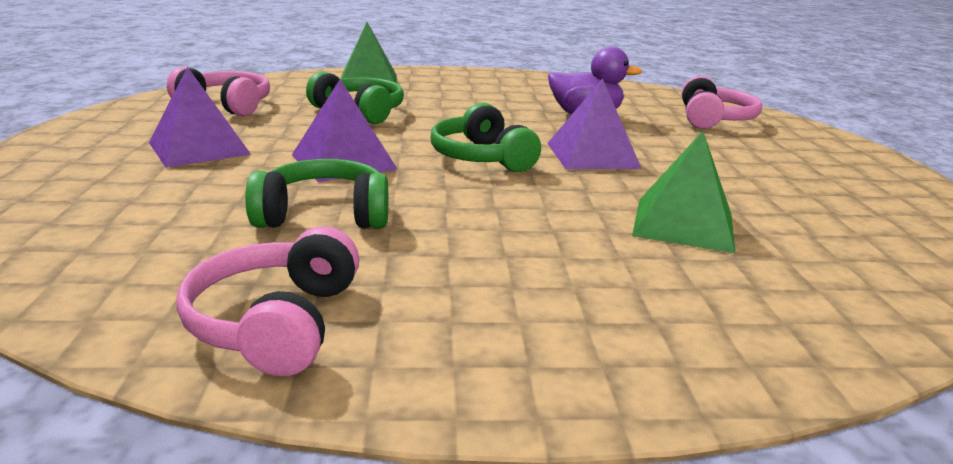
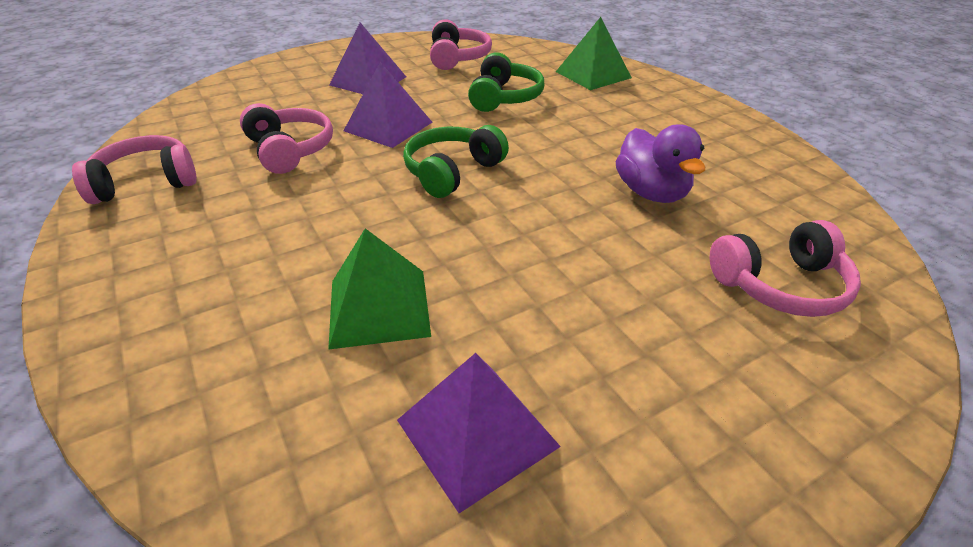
camera: 65 degrees right, 15 degrees up
green headphones [245,159,388,229] -> pink headphones [240,103,333,174]
purple pyramid [547,78,642,170] -> purple pyramid moved to [397,353,561,513]

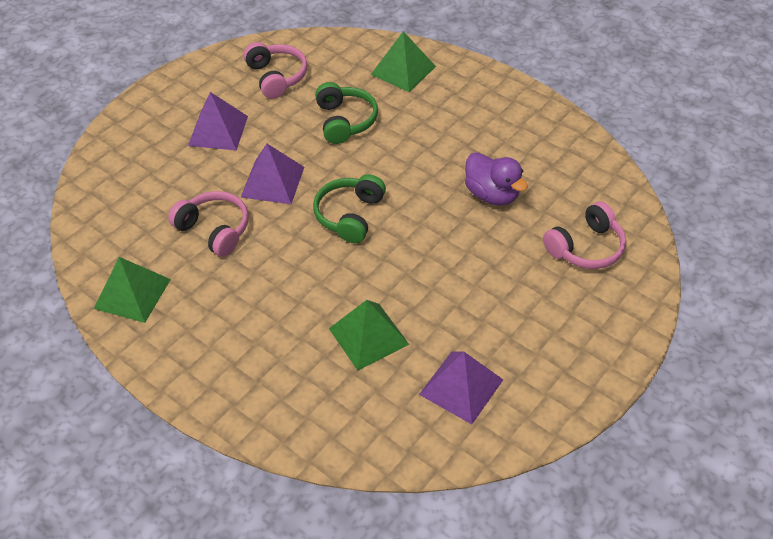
camera: 20 degrees left, 10 degrees up
pink headphones [72,135,197,204] -> green pyramid [94,257,171,323]

